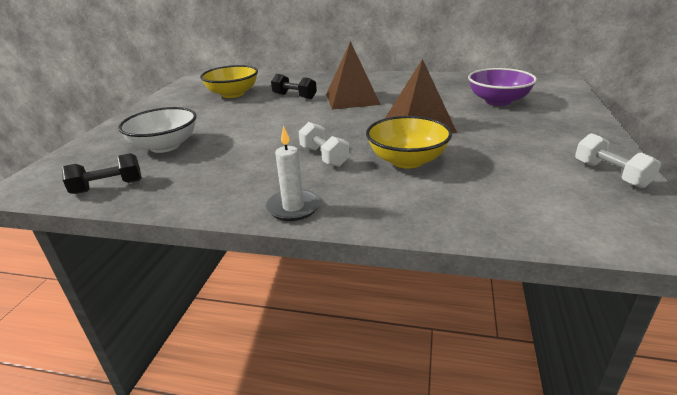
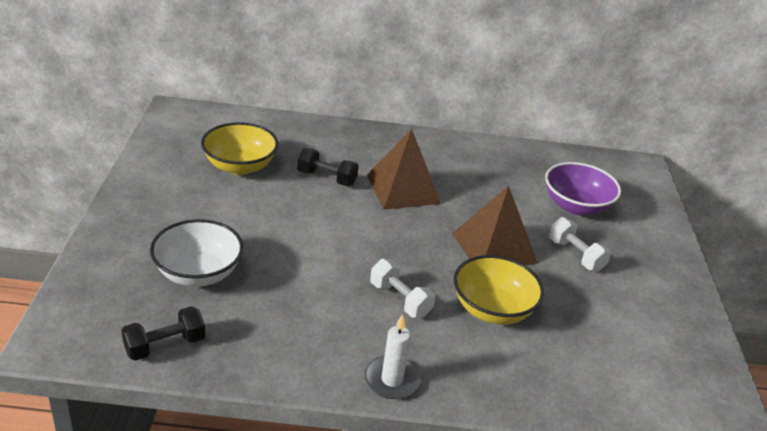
camera: 15 degrees left, 5 degrees up
white dumbbell [575,133,661,188] -> white dumbbell moved to [549,217,611,272]

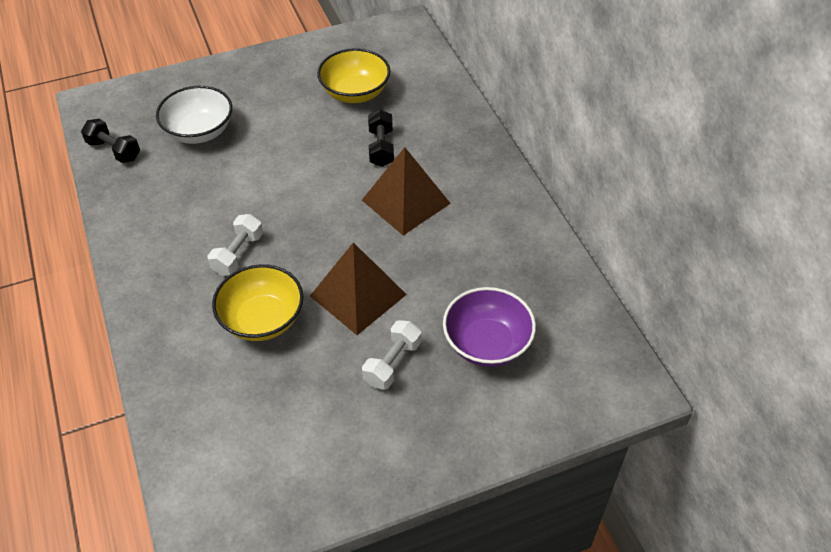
camera: 70 degrees right, 15 degrees up
white candle [365,314,421,399] -> none

